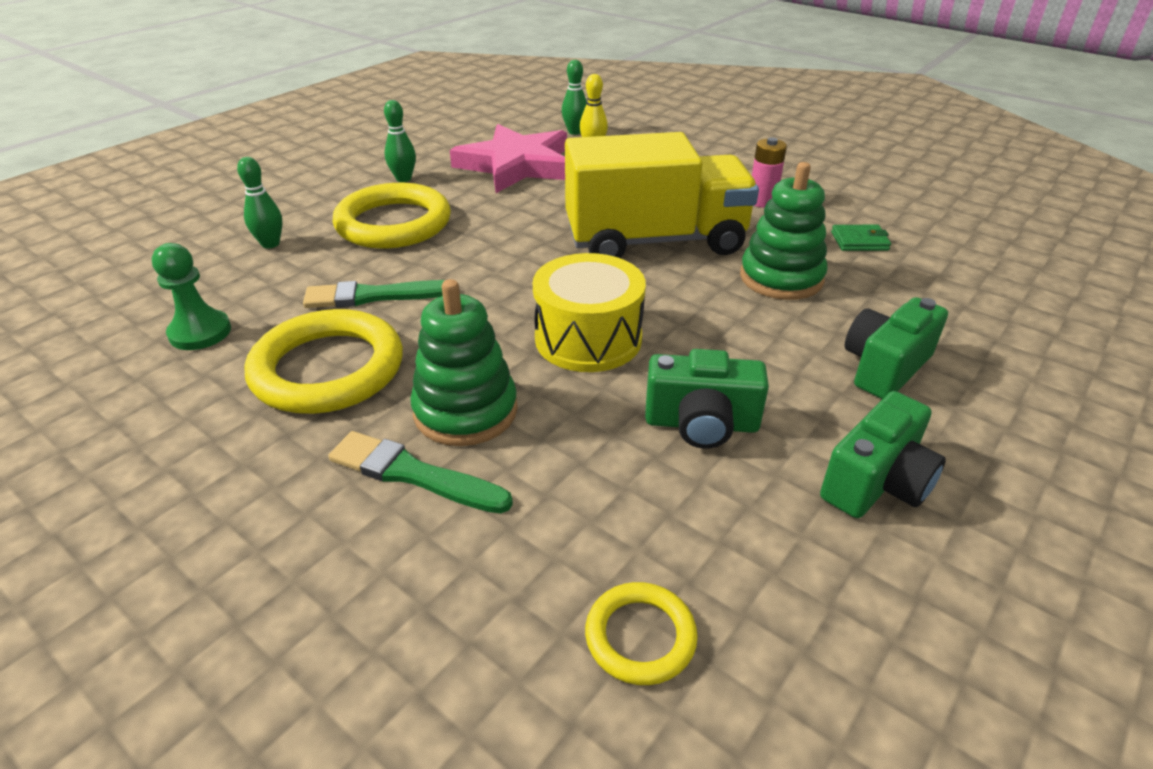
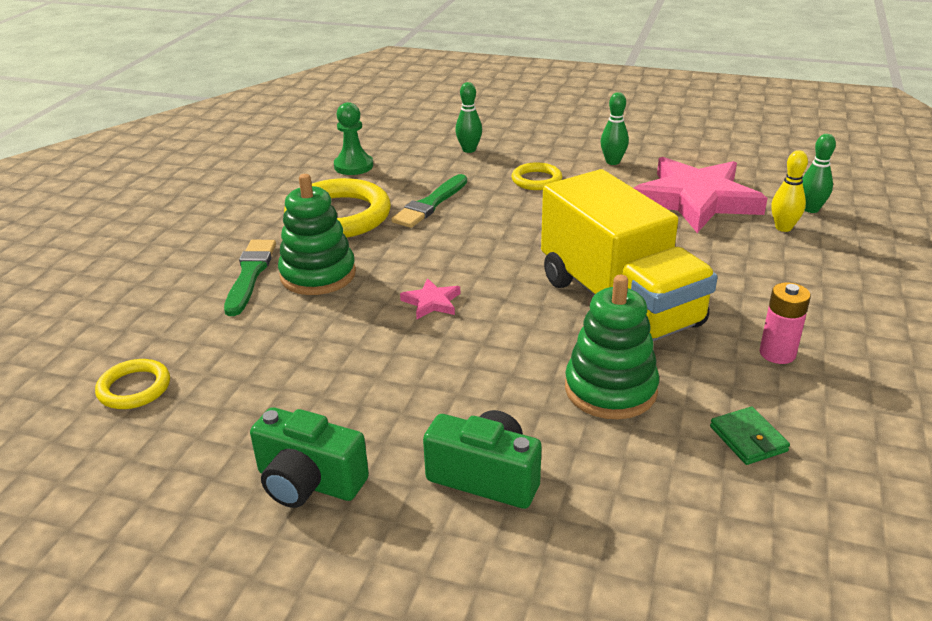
camera: 70 degrees right, 5 degrees down
green brush [303,280,445,308] -> green brush turned 120 degrees counterclockwise [391,174,467,228]
yellow ring [333,183,451,248] -> yellow ring [512,163,562,190], size x0.51
yellow drum [533,253,646,372] -> pink star [400,278,460,319]
green camera [645,349,769,449] -> none

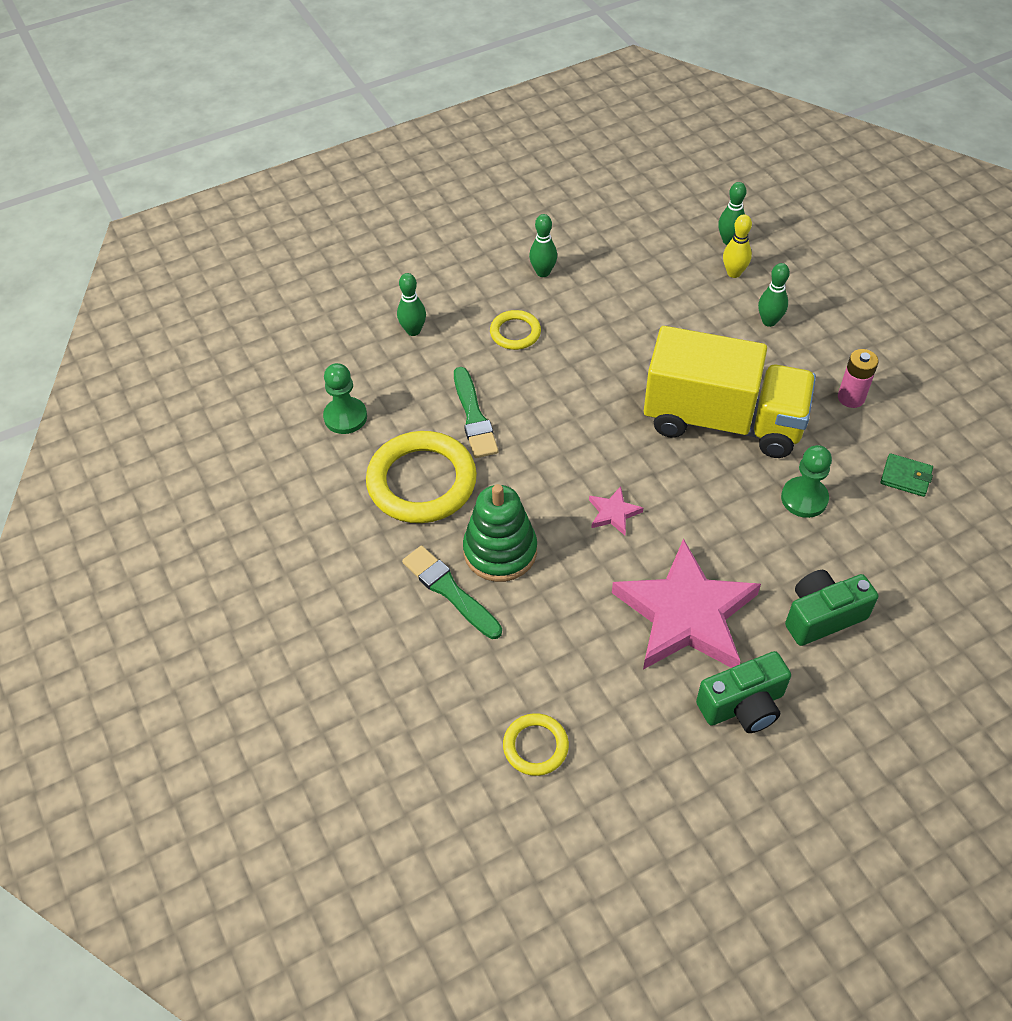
camera: 45 degrees left, 20 degrees up
green stacking toy [565,275,659,419] -> green pawn [781,445,832,518]
pink star [634,157,768,233] -> pink star moved to [612,539,761,670]
none -> green bowling pin [758,263,790,327]

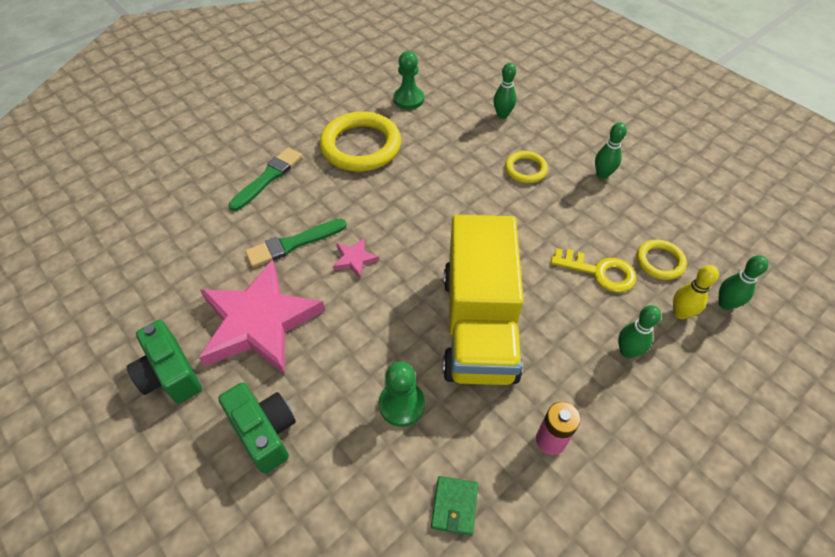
camera: 75 degrees right, 0 degrees up
green brush [454,367,498,458] -> green brush moved to [245,219,347,267]
green stacking toy [463,484,537,582] -> none
yellow ring [503,713,569,776] -> yellow ring moved to [637,239,687,280]
none -> yellow key [550,248,636,292]

